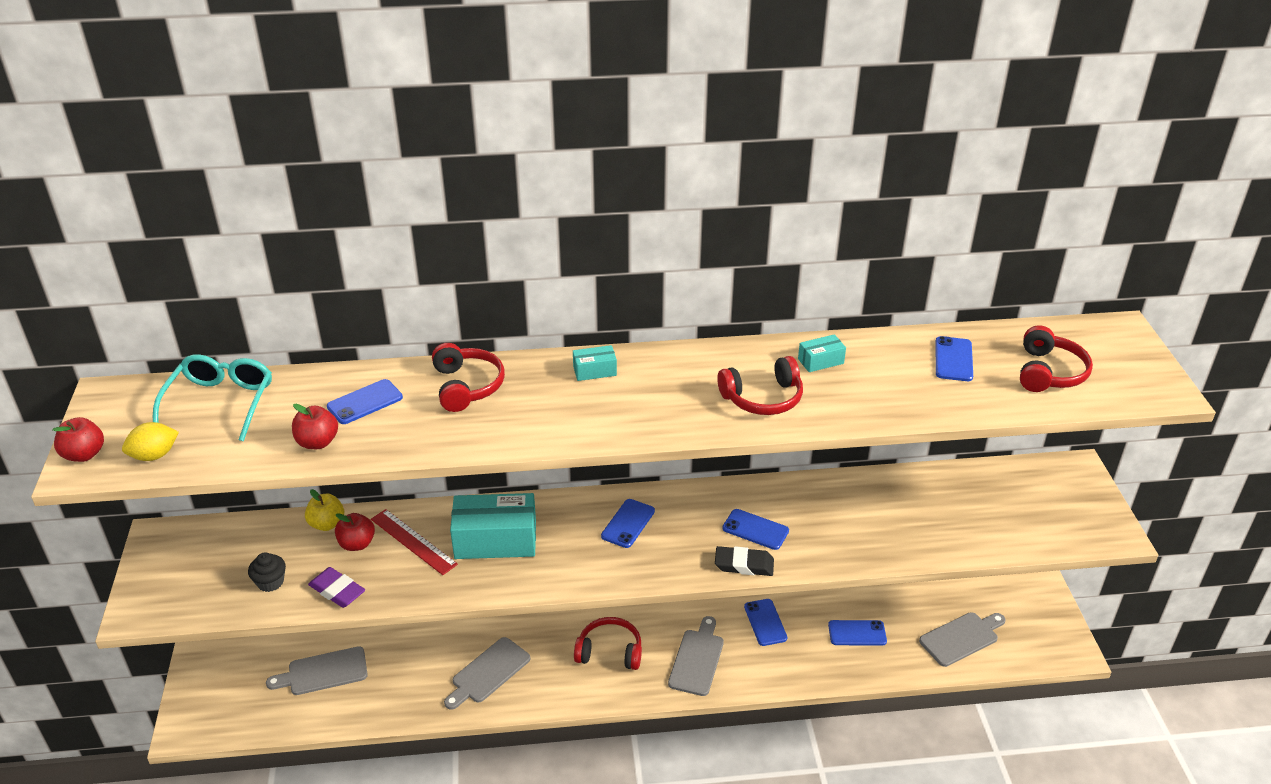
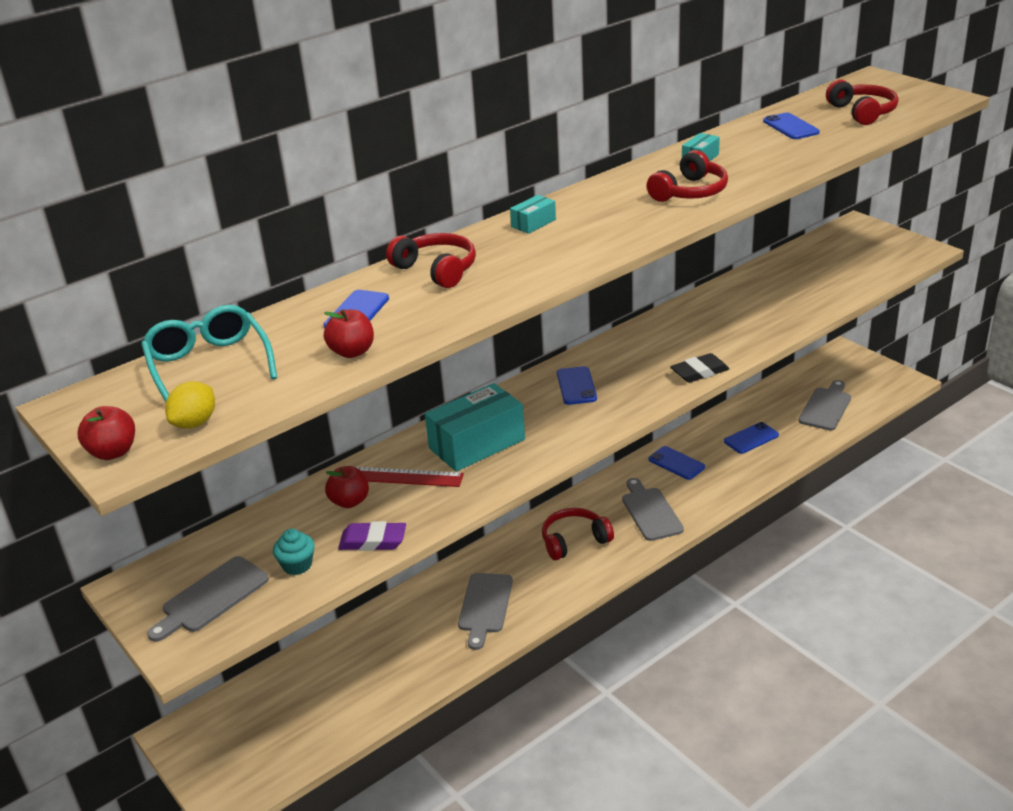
camera: 30 degrees left, 5 degrees down
black cupcake [248,552,286,592] -> turquoise cupcake [273,529,315,575]
grey cutting board [266,646,368,695] -> grey cutting board moved to [147,556,269,642]
yellow apple [305,489,344,531] -> none
blue phone [722,509,789,550] -> none

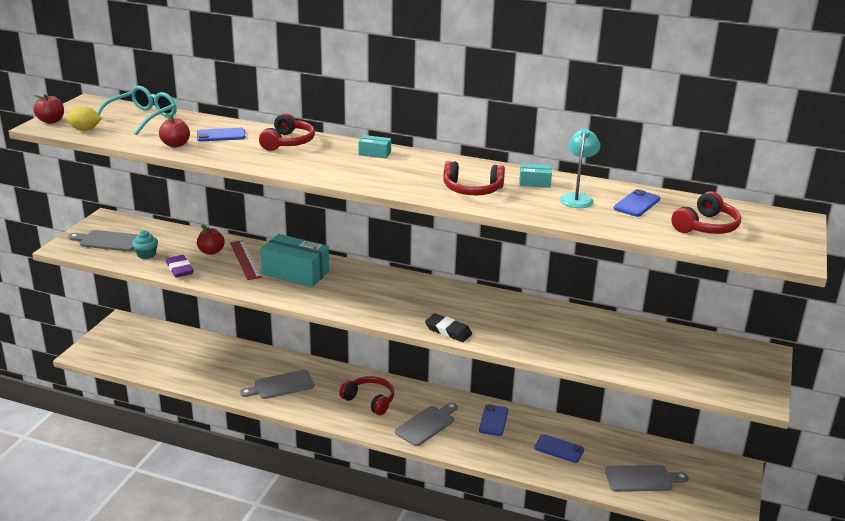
camera: 55 degrees right, 5 degrees down
blue phone [557,366,597,405] -> none
none -> turquoise lamp [560,128,600,208]

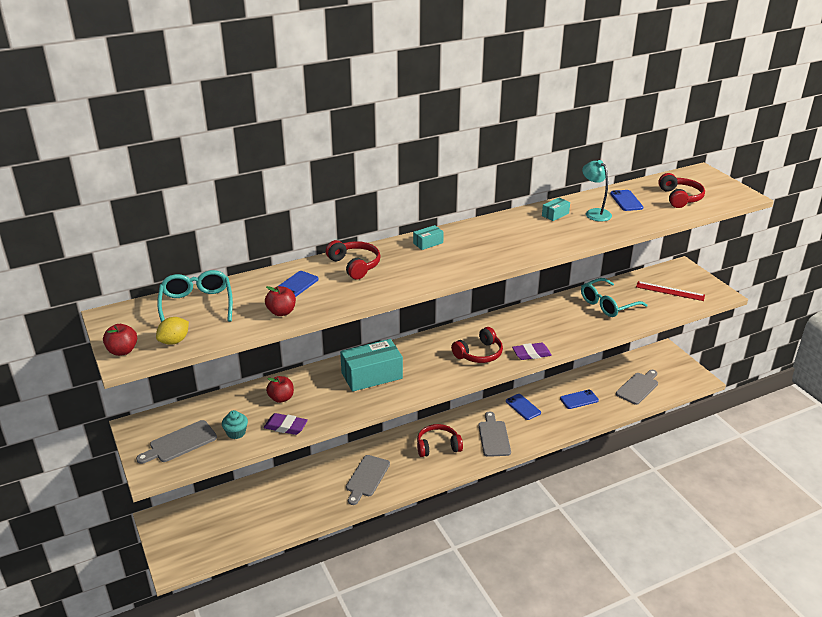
camera: 45 degrees left, 5 degrees up
red ruler [230,241,262,280] -> red ruler moved to [636,281,705,301]
black eraser [425,313,472,342] -> purple eraser [512,343,552,360]
red headphones [443,161,505,195] -> red headphones moved to [451,327,503,363]
none -> turquoise glasses [581,278,648,317]

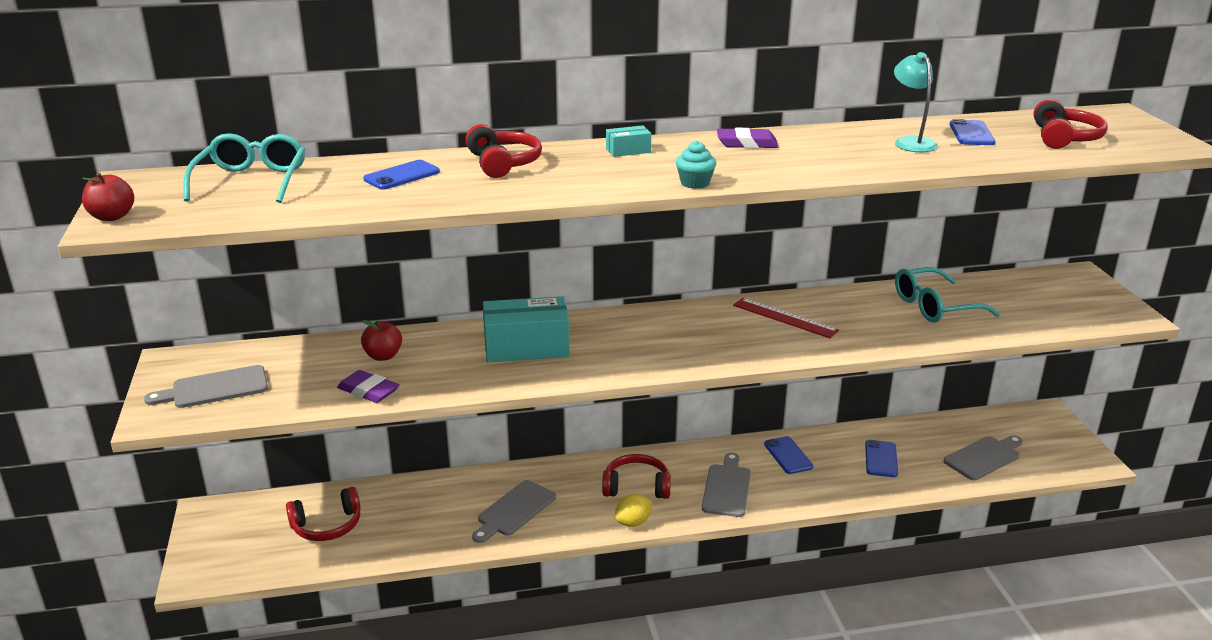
camera: 15 degrees right, 5 degrees down
yellow lemon [156,317,189,345] -> yellow lemon moved to [615,494,652,527]
turquoise cupcake [222,410,248,439] -> turquoise cupcake moved to [676,141,716,189]
red apple [265,286,296,316] -> none
red headphones [451,327,503,363] -> red headphones moved to [286,487,361,541]
purple eraser [512,343,552,360] -> purple eraser moved to [717,128,778,148]
turquoise box [542,198,570,221] -> none
blue phone [560,389,599,409] -> blue phone turned 75 degrees counterclockwise [865,440,898,477]
red ruler [636,281,705,301] -> red ruler moved to [733,298,839,338]

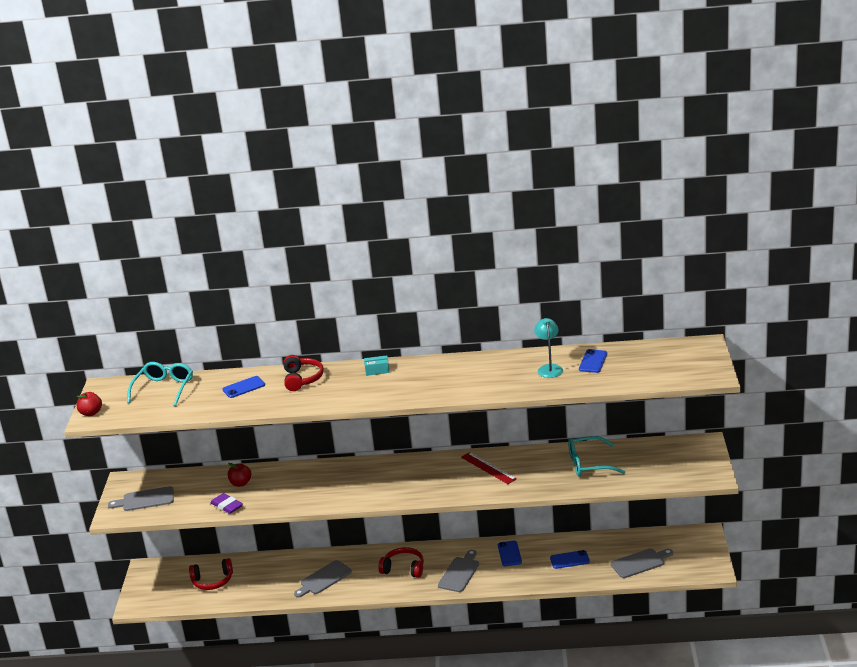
camera: 15 degrees right, 0 degrees up
turquoise box [483,296,570,362] -> none
yellow lemon [615,494,652,527] -> none
turquoise cupcake [676,141,716,189] -> none
purple eraser [717,128,778,148] -> none
blue phone [865,440,898,477] -> blue phone turned 60 degrees clockwise [550,550,590,569]
red headphones [1033,99,1108,149] -> none

